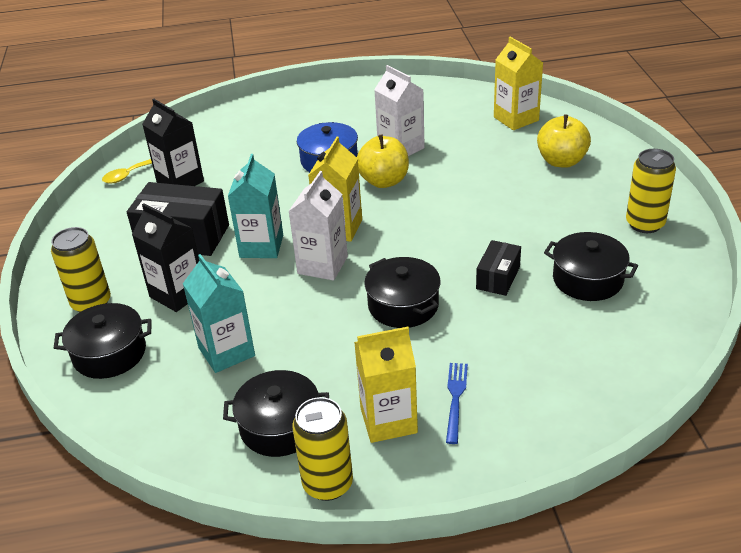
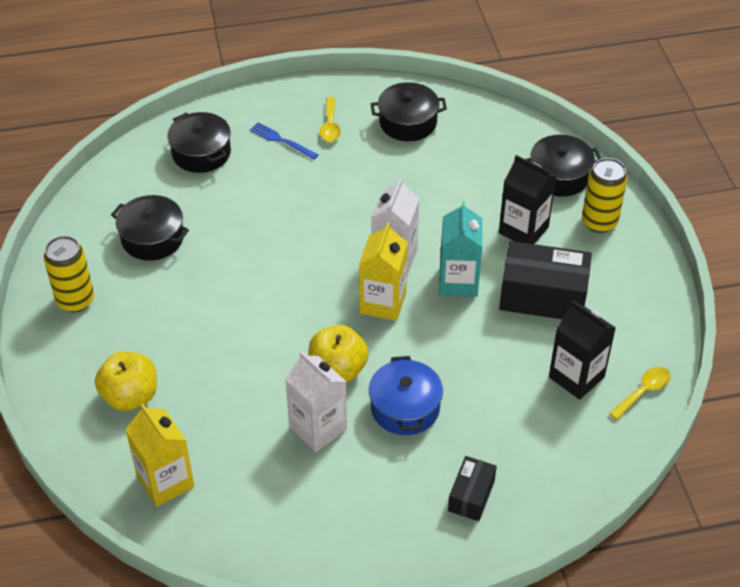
camera: 175 degrees right, 10 degrees up
turquoise carton [183,254,255,373] -> none
yellow can [292,397,353,501] -> none
yellow carton [354,327,418,443] -> yellow spoon [320,97,341,142]
black pot [364,257,441,328] -> black pot moved to [167,112,231,173]
blue fork [446,363,468,444] -> blue fork turned 120 degrees clockwise [250,122,318,160]
black box [476,240,521,296] -> black box moved to [448,456,497,521]

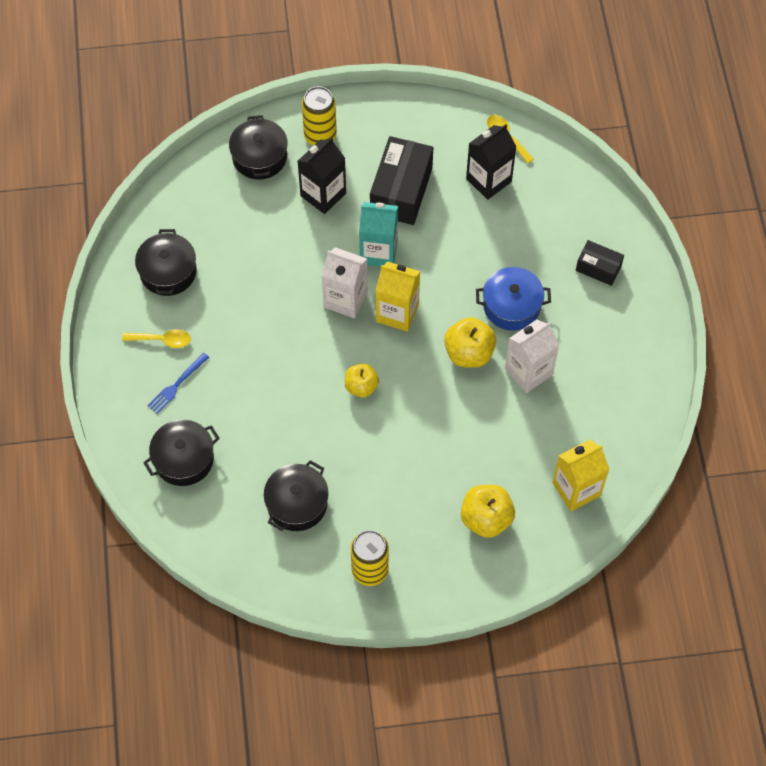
camera: 85 degrees left, 15 degrees up
none -> yellow apple [345,364,379,397]

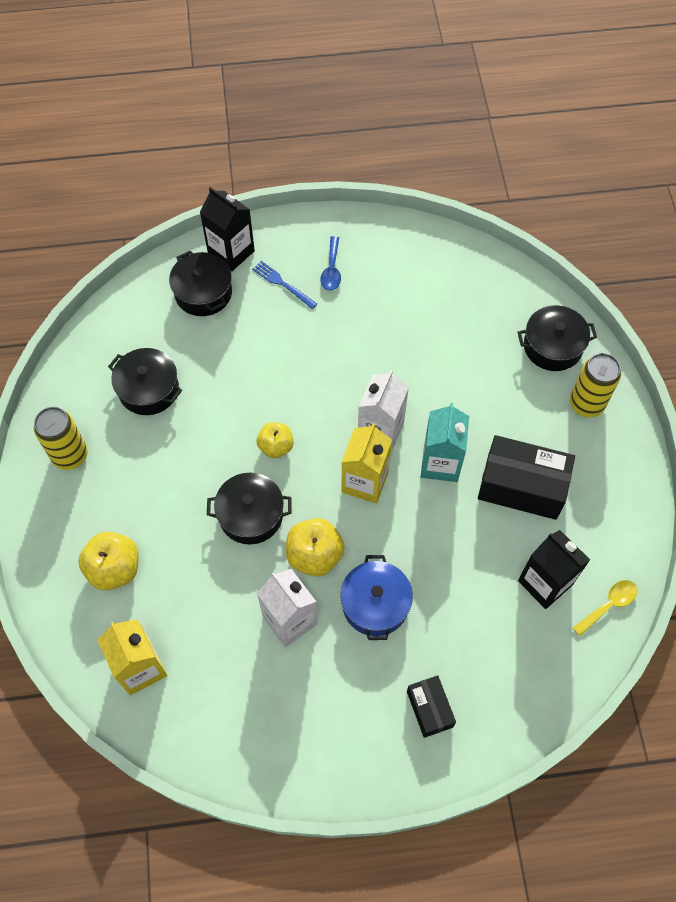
camera: 90 degrees right, 0 degrees up
yellow spoon [122,329,191,348] -> blue spoon [320,236,341,291]
black pot [135,229,197,296] -> black pot moved to [207,473,291,544]
black carton [298,137,346,214] -> black carton moved to [200,187,255,271]
black box [576,240,624,286] -> black box turned 45 degrees counterclockwise [407,675,456,738]

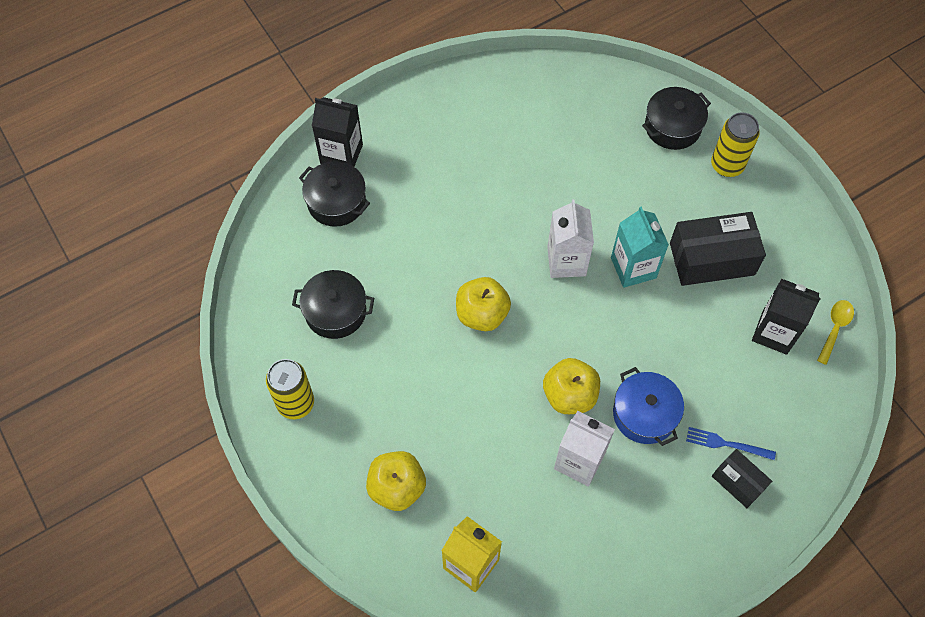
camera: 25 degrees left, 0 degrees up
black pot [207,473,291,544] -> none
blue fork [252,261,317,309] -> blue fork moved to [686,427,776,460]
yellow apple [257,422,293,458] -> yellow apple [456,277,511,331], size x1.51
blue spoon [320,236,341,291] -> none
yellow carton [342,423,392,504] -> none

